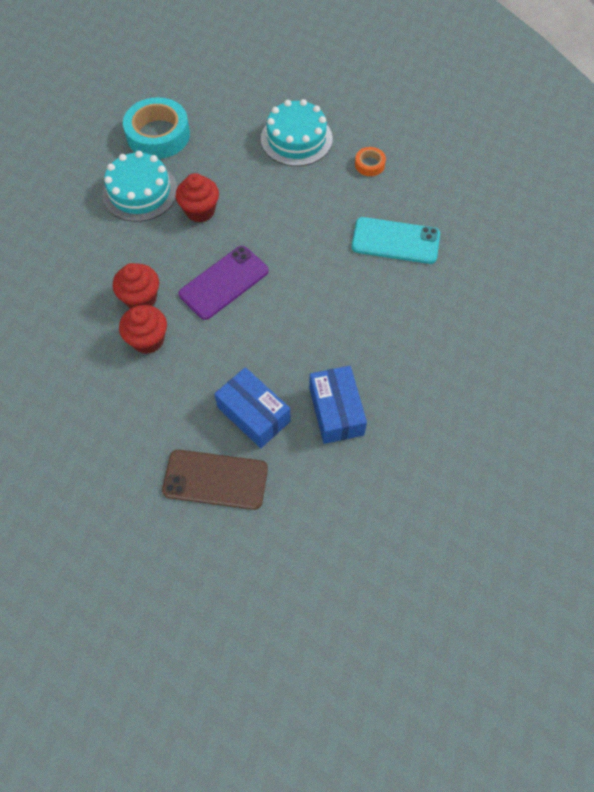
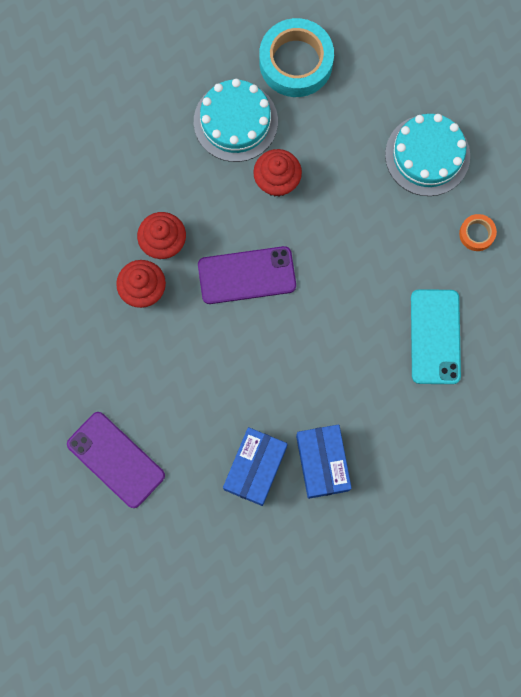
camera: 35 degrees right, 15 degrees up
brown phone [162,450,268,510] -> purple phone [67,412,165,508]
blue box [214,367,291,448] -> blue box moved to [296,424,352,499]
turquoise phone [352,217,440,264] -> turquoise phone turned 45 degrees clockwise [411,289,461,384]

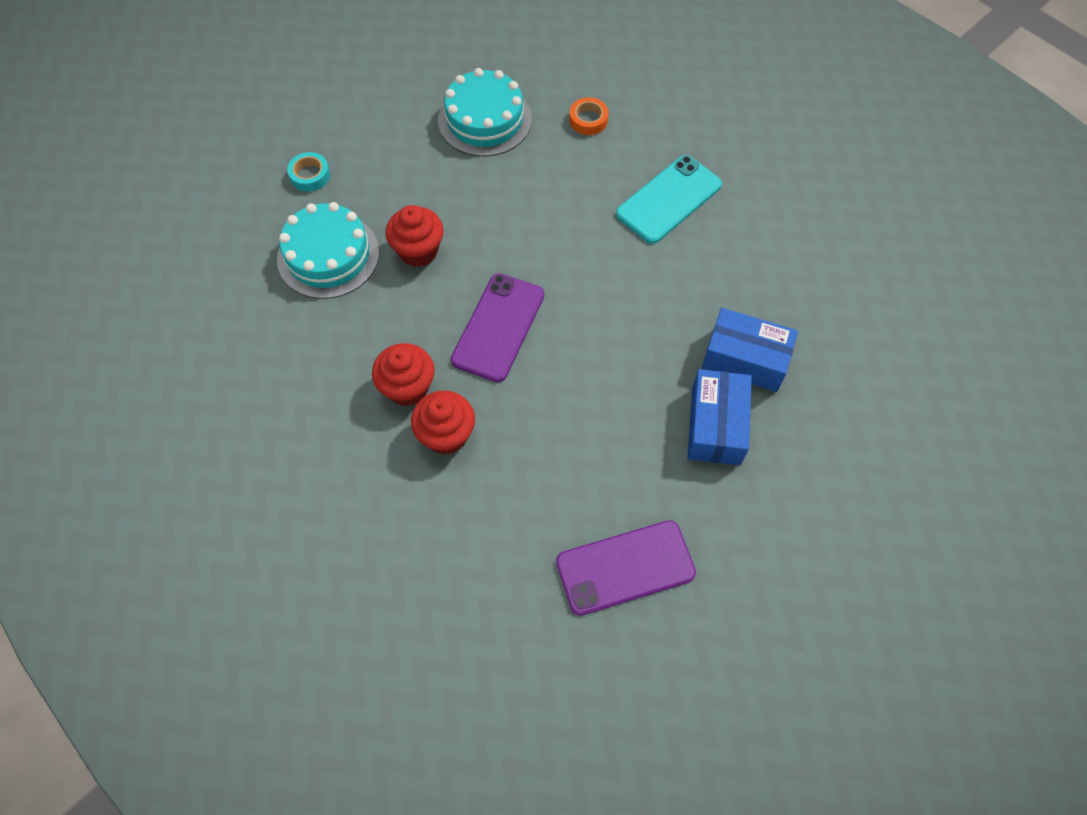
camera: 60 degrees left, 15 degrees down
blue box [223,427,288,506] -> blue box turned 45 degrees clockwise [687,369,752,465]
turquoise tape [259,18,334,97] -> turquoise tape [287,152,330,192], size x0.47
turquoise phone [411,289,461,384] -> turquoise phone turned 75 degrees counterclockwise [616,155,722,244]

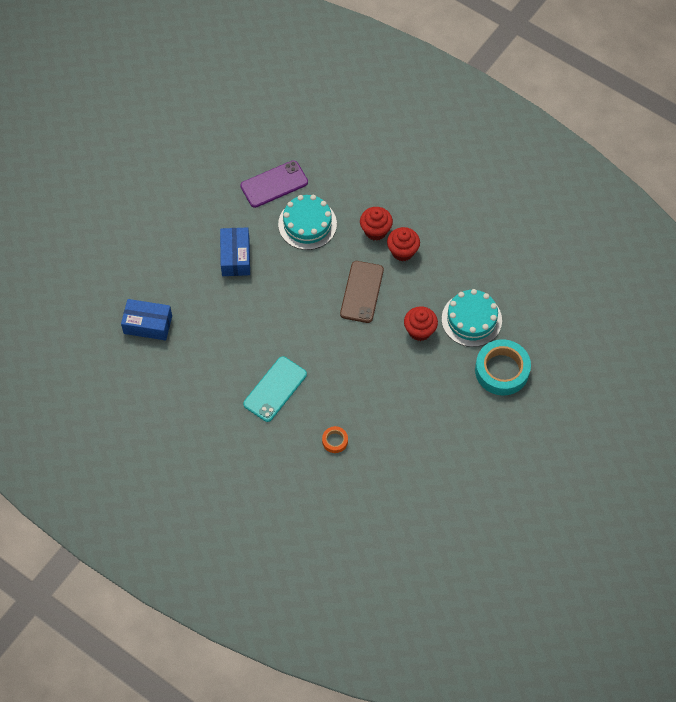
camera: 170 degrees right, 0 degrees up
turquoise tape [287,152,330,192] -> turquoise tape [475,339,531,395], size x2.15
turquoise cake [438,68,532,157] -> turquoise cake moved to [278,195,337,250]
purple phone [451,273,544,382] -> brown phone [340,261,384,323]
blue box [702,308,798,392] -> blue box moved to [121,299,172,340]

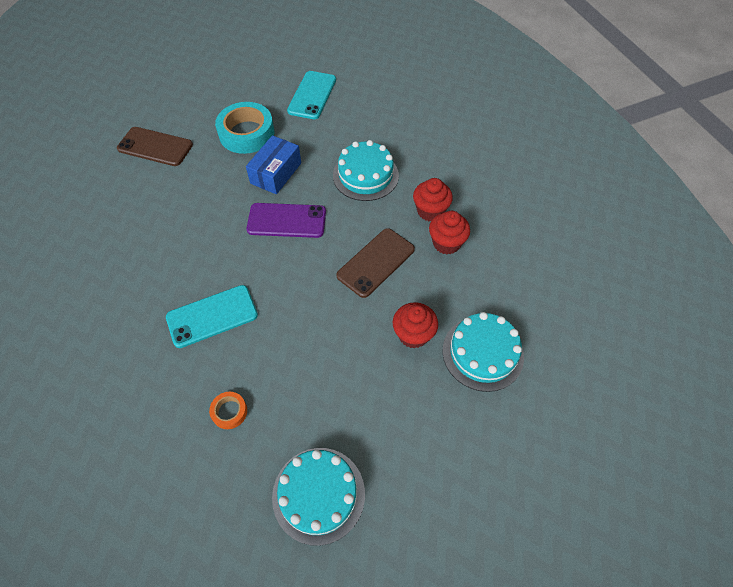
camera: 30 degrees right, 5 degrees down
blue box [121,299,172,340] -> none
purple phone [240,160,308,208] -> purple phone moved to [246,203,326,238]
turquoise tape [475,339,531,395] -> turquoise tape moved to [215,102,274,154]
none -> brown phone [117,127,193,166]
none -> turquoise cake [272,448,365,546]
none -> turquoise phone [287,71,336,119]

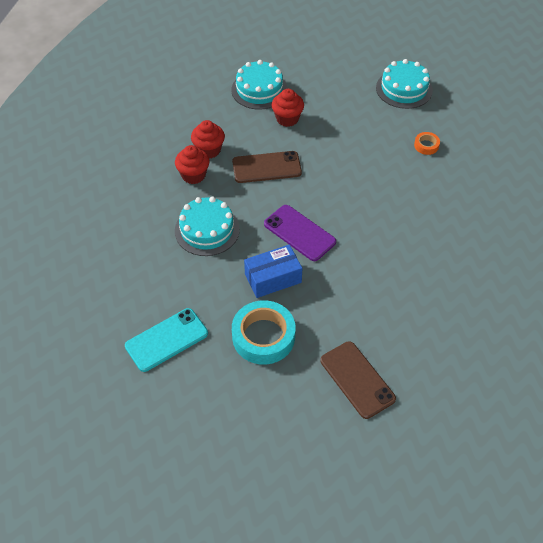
camera: 140 degrees left, 5 degrees down
turquoise phone [166,285,258,348] -> none

